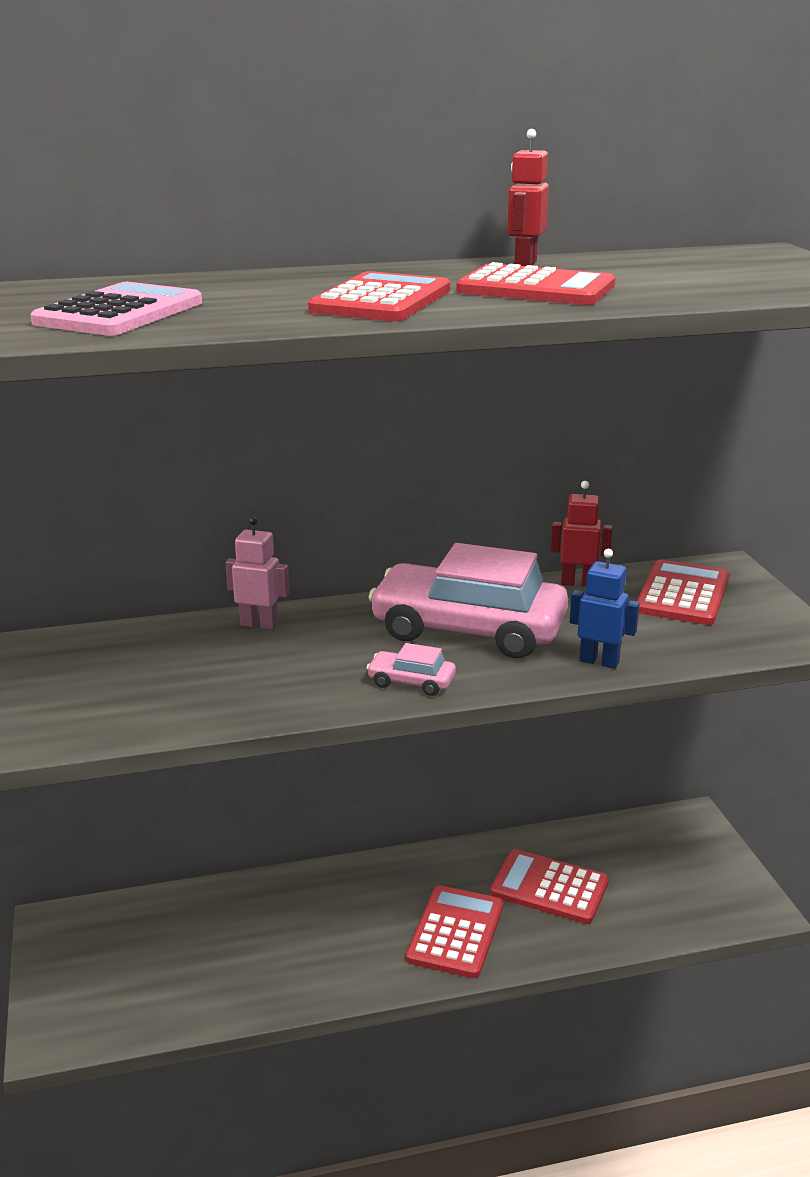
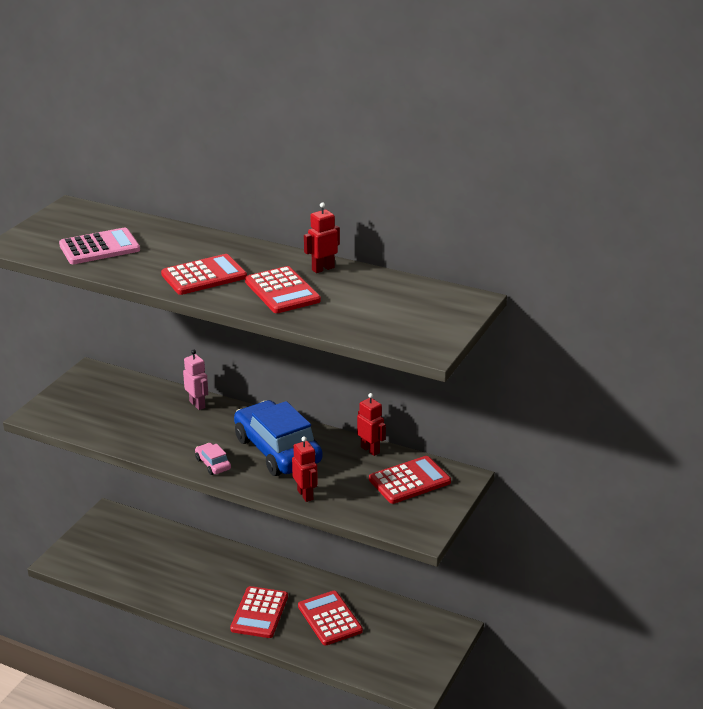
camera: 40 degrees right, 5 degrees up
pink car [369,543,568,658] -> blue car [234,400,322,476]
red calculator [406,885,504,978] -> red calculator turned 135 degrees clockwise [230,586,288,638]
blue robot [570,549,640,669] -> red robot [292,436,318,502]

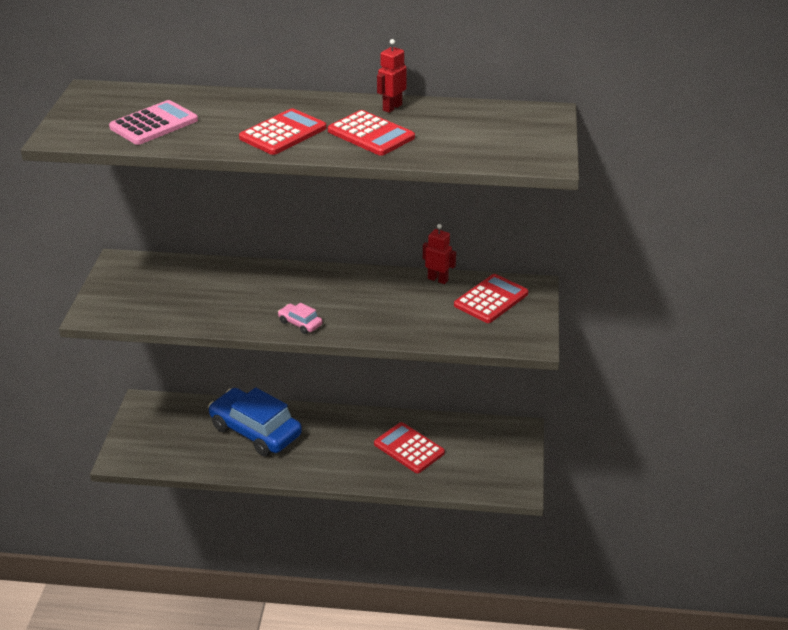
camera: 20 degrees left, 5 degrees up
pink robot [183,350,208,410] -> none
red calculator [230,586,288,638] -> none
blue car [234,400,322,476] -> blue car moved to [208,387,302,456]
red robot [292,436,318,502] -> none

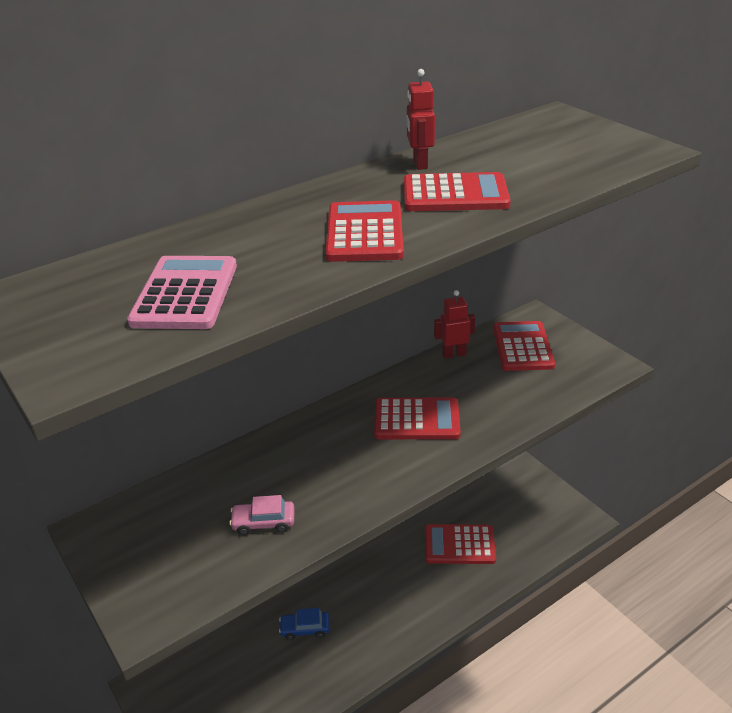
camera: 40 degrees left, 0 degrees up
blue car [208,387,302,456] -> blue car [279,608,330,640], size x0.42
pink car [278,303,323,334] -> pink car moved to [229,495,294,535]
none -> red calculator [374,397,461,439]

